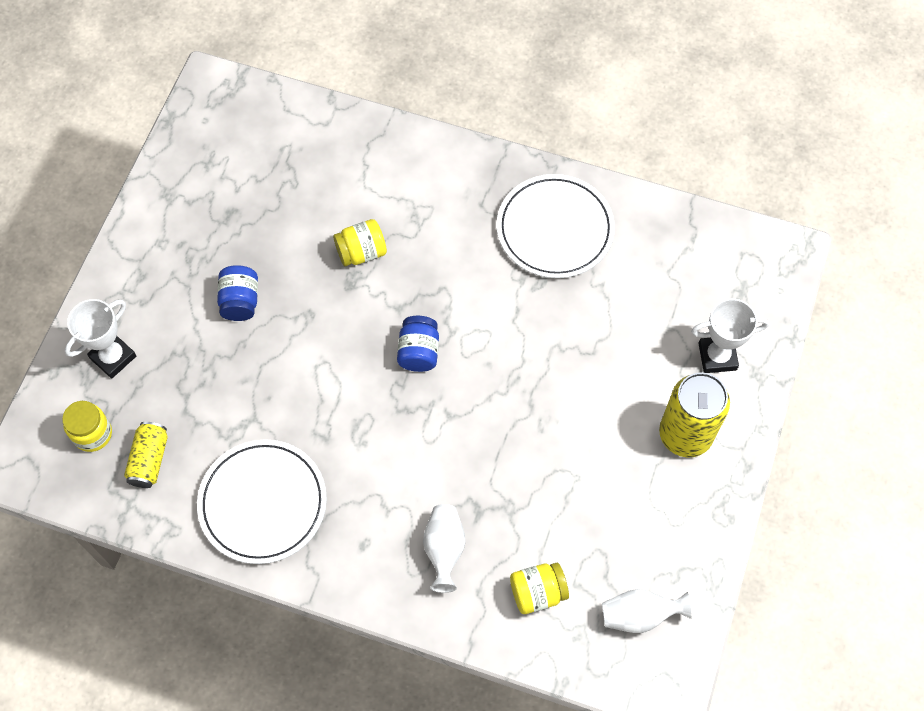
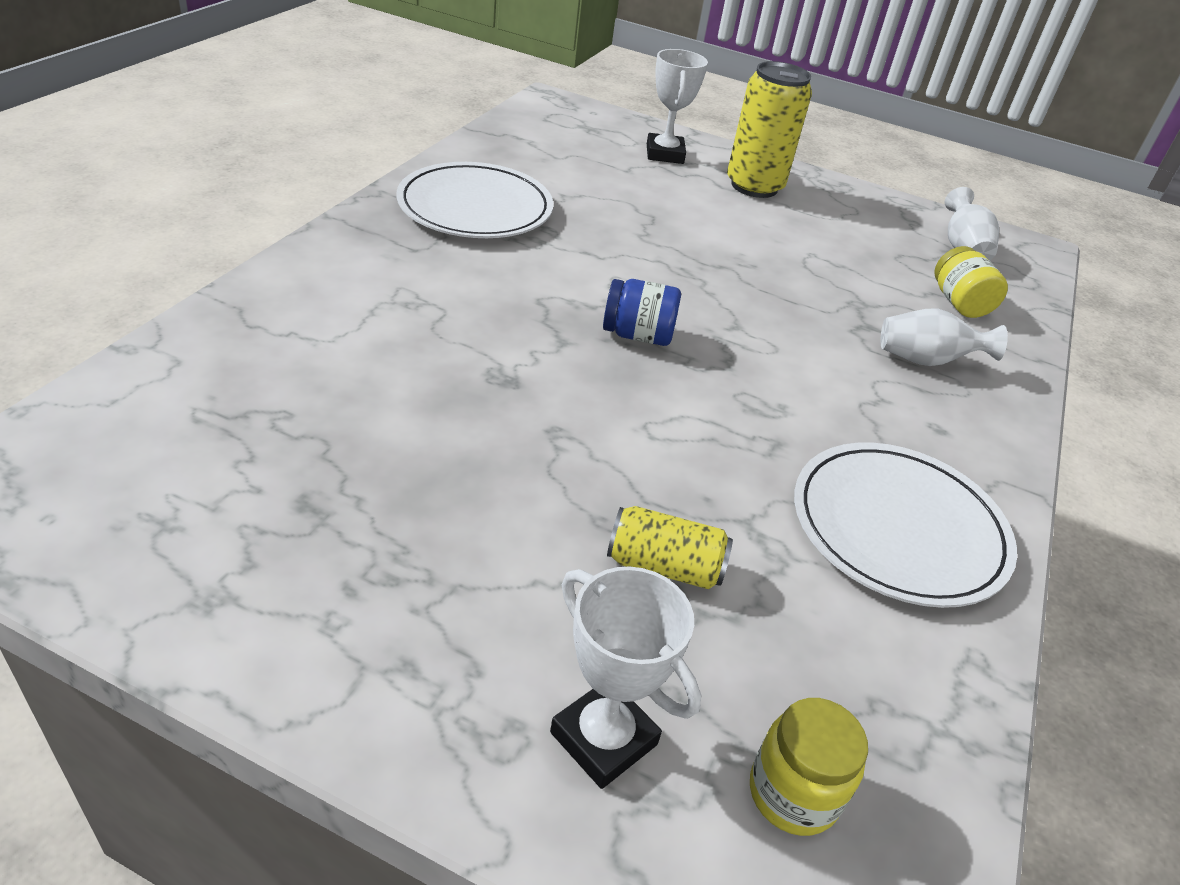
camera: 90 degrees left, 25 degrees down
yellow can [124,422,168,488] -> yellow can moved to [607,506,733,589]
blue jar [217,265,258,321] -> none
yellow jar [333,219,387,266] -> none

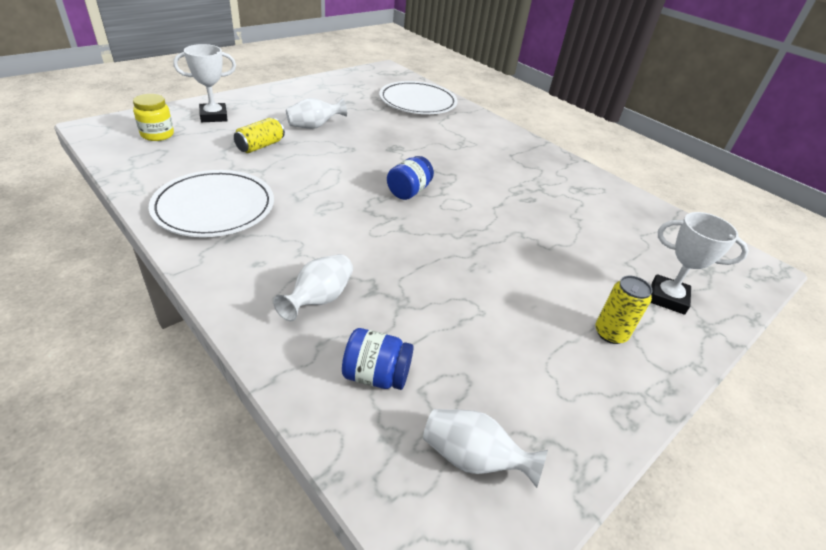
camera: 115 degrees right, 0 degrees up
white plate [397,162,553,238] -> white plate moved to [379,81,458,114]
yellow can [727,61,812,198] -> yellow can [595,276,652,344], size x0.57
yellow jar [934,246,1008,318] -> blue jar [342,328,414,390]
none -> white vase [286,98,347,129]

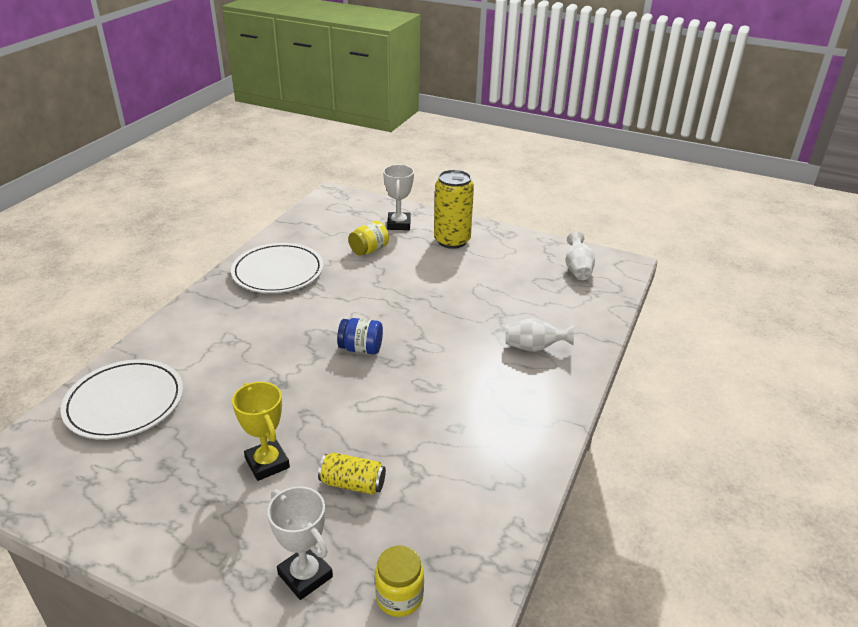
camera: 110 degrees left, 5 degrees down
white plate [149,170,274,237] -> white plate moved to [231,243,323,293]
white vase [286,98,347,129] -> yellow trophy [232,382,290,481]
blue jar [342,328,414,390] -> none
yellow can [595,276,652,344] -> yellow can [434,170,474,249], size x1.75
none -> yellow jar [348,221,389,256]

